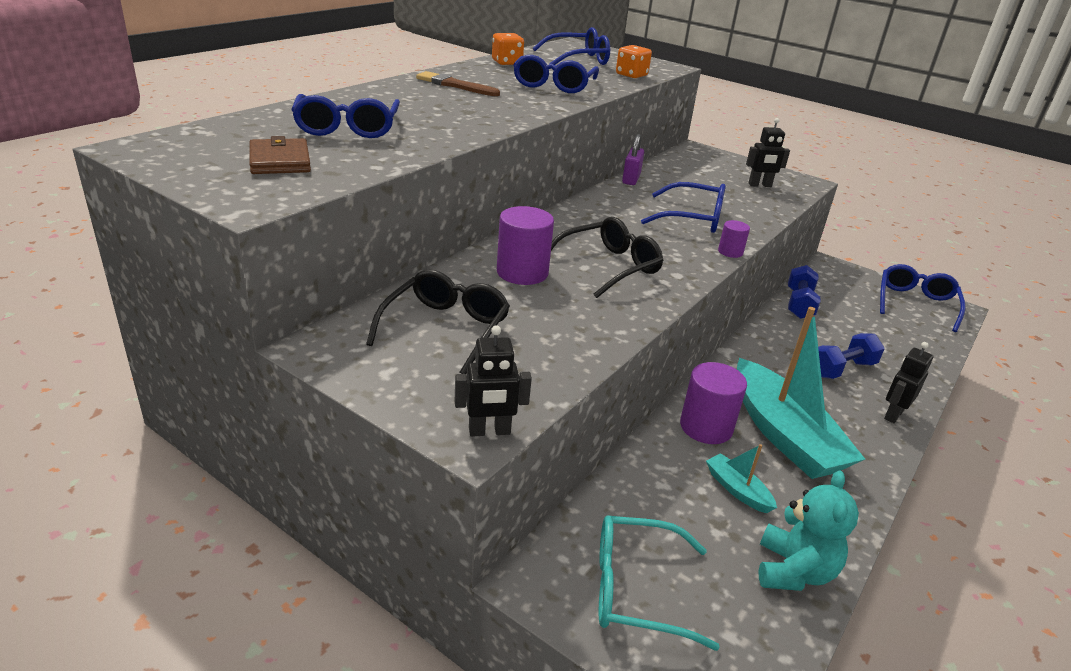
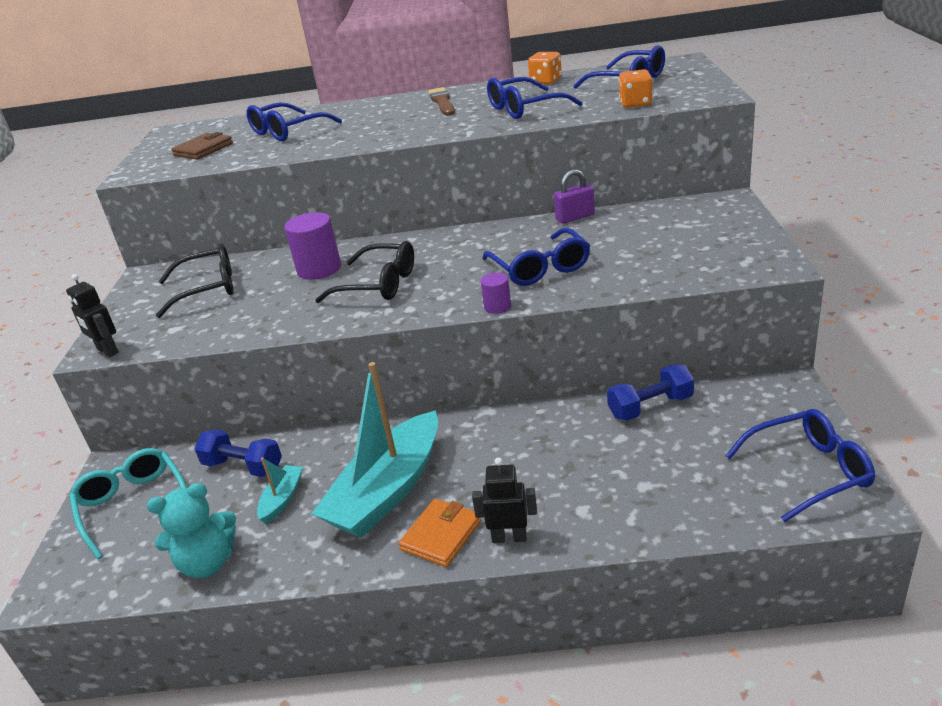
camera: 60 degrees right, 0 degrees up
purple cylinder [680,362,747,444] -> none
black robot [746,118,790,187] -> none
blue dumbbell [818,333,885,379] -> blue dumbbell moved to [194,429,282,477]
none -> orange wallet [399,499,481,567]

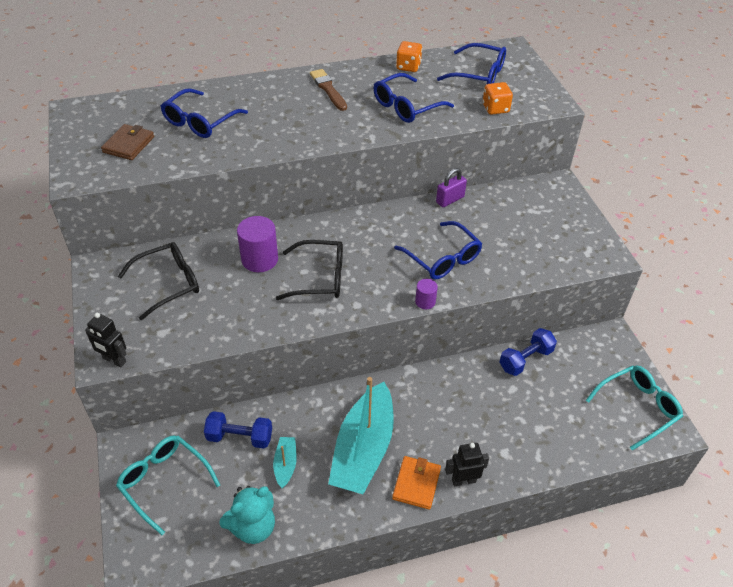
camera: 20 degrees left, 15 degrees up
blue glasses [725,409,875,522] -> turquoise glasses [586,365,683,450]

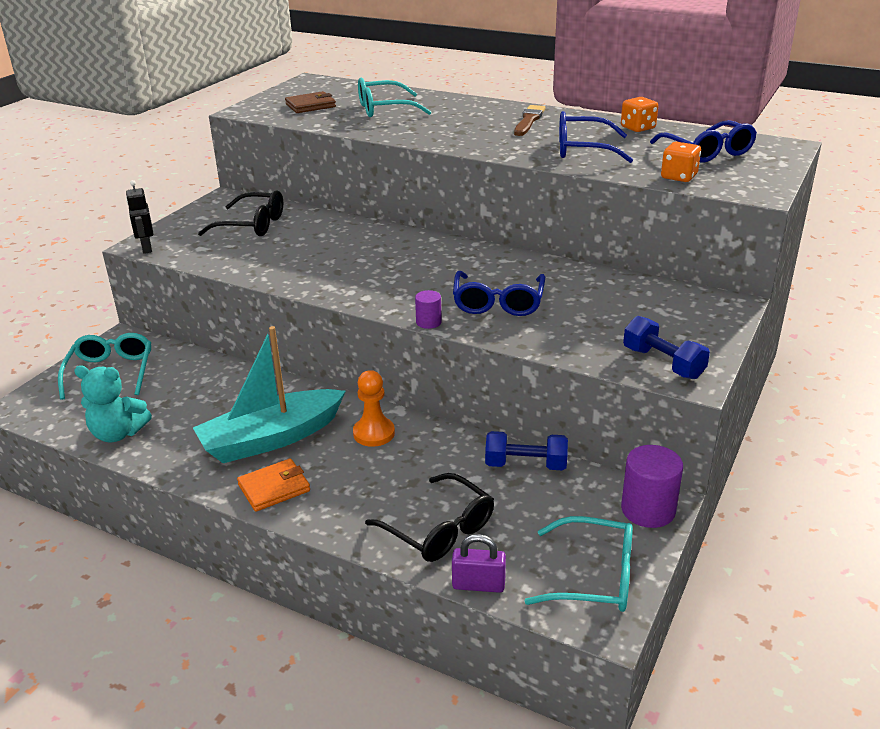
camera: 45 degrees right, 15 degrees down
blue glasses [161,88,248,138] -> turquoise glasses [358,78,431,117]
blue dumbbell [204,411,272,449] -> blue dumbbell moved to [623,316,710,379]
purple cylinder [237,216,278,272] -> purple cylinder moved to [621,445,683,528]
turquoise boat [273,437,297,488] -> none
black glasses [276,240,343,300] -> black glasses moved to [365,473,494,562]
purple padlock [436,168,467,207] -> purple padlock moved to [452,534,506,593]
black robot [445,443,489,487] -> none
none -> orange pawn [353,370,395,447]

